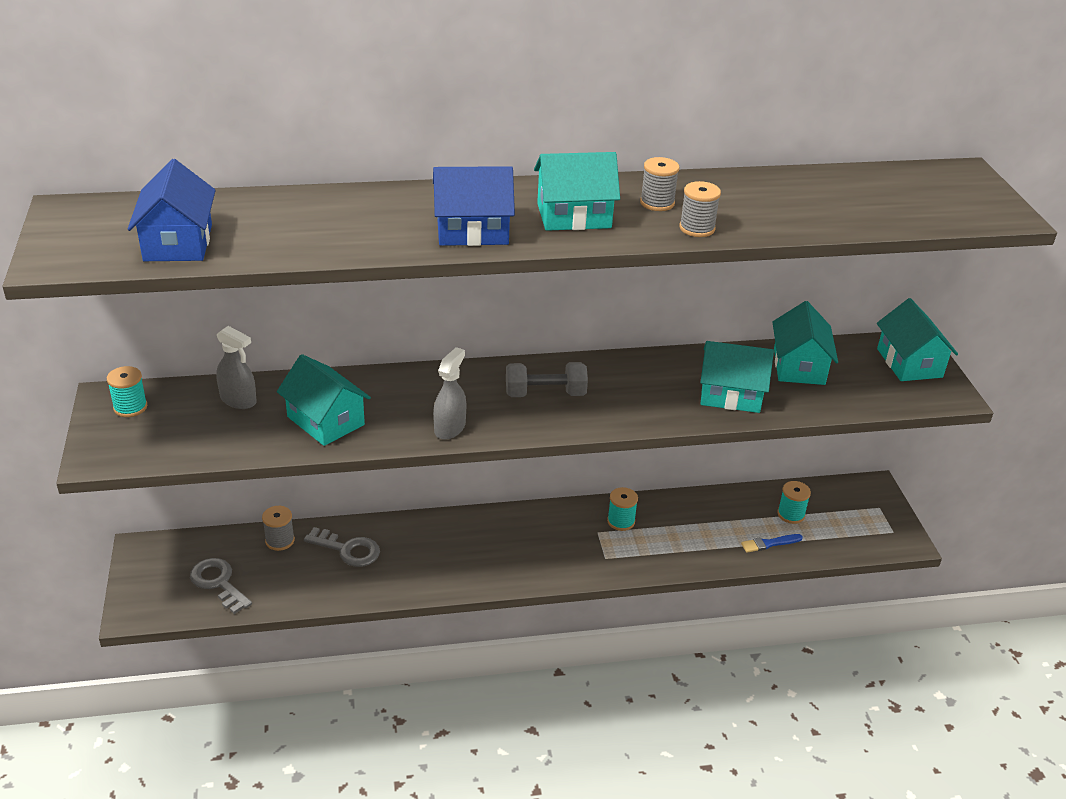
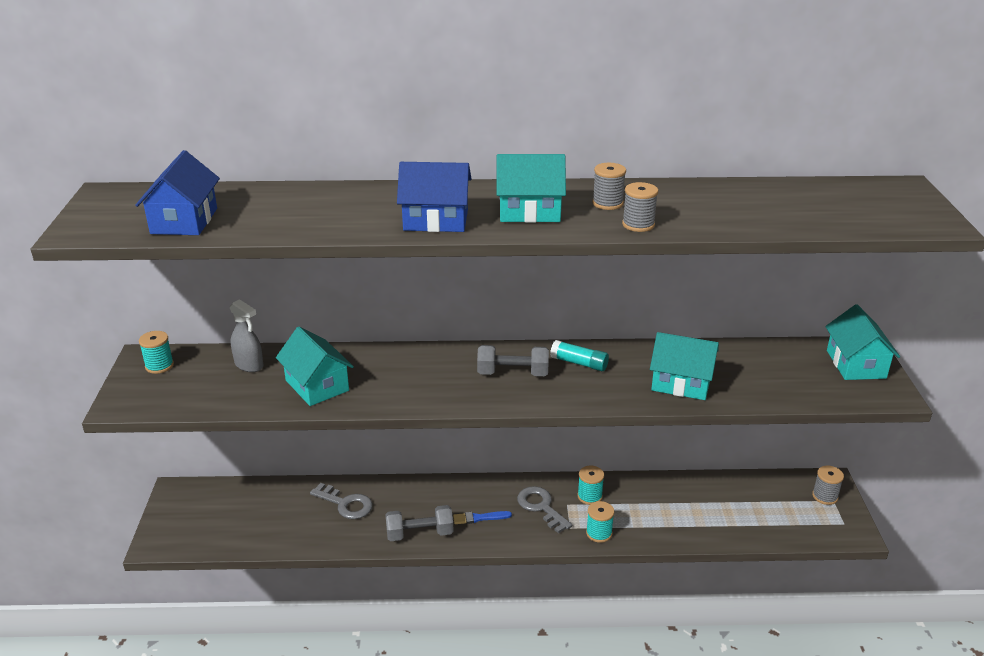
camera: 10 degrees right, 5 degrees down
grey key [190,558,252,614] -> grey key moved to [517,486,572,533]
grey spool [262,506,295,551] -> grey spool moved to [812,466,844,505]
grey spray bottle [433,347,466,440] -> none
blue brush [741,534,803,553] -> blue brush moved to [453,511,512,524]
turquoise house [773,301,838,385] -> none
turquoise spool [777,481,811,524] -> turquoise spool moved to [586,501,614,543]
none -> grey dumbbell [385,505,454,541]
none -> turquoise glue stick [550,340,609,371]

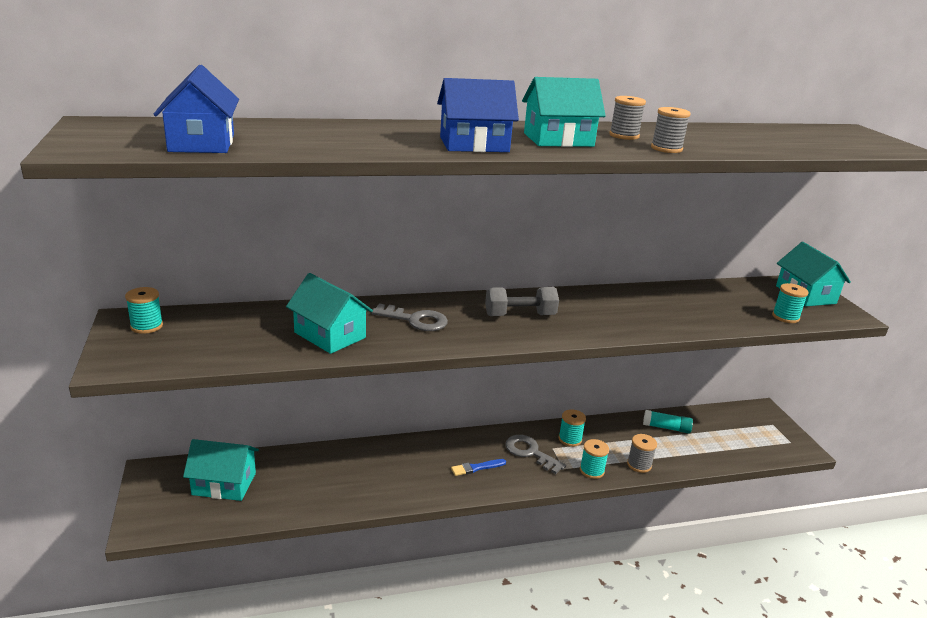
camera: 15 degrees left, 5 degrees down
grey spray bottle [230,299,263,372] -> none
grey key [310,483,373,519] -> grey key moved to [371,304,448,331]
grey dumbbell [385,505,454,541] -> none
turquoise glue stick [550,340,609,371] -> turquoise glue stick moved to [643,410,693,434]
turquoise house [650,332,719,400] -> turquoise house moved to [183,439,259,501]
grey spool [812,466,844,505] -> grey spool moved to [627,434,657,473]
none -> turquoise spool [772,283,809,323]

